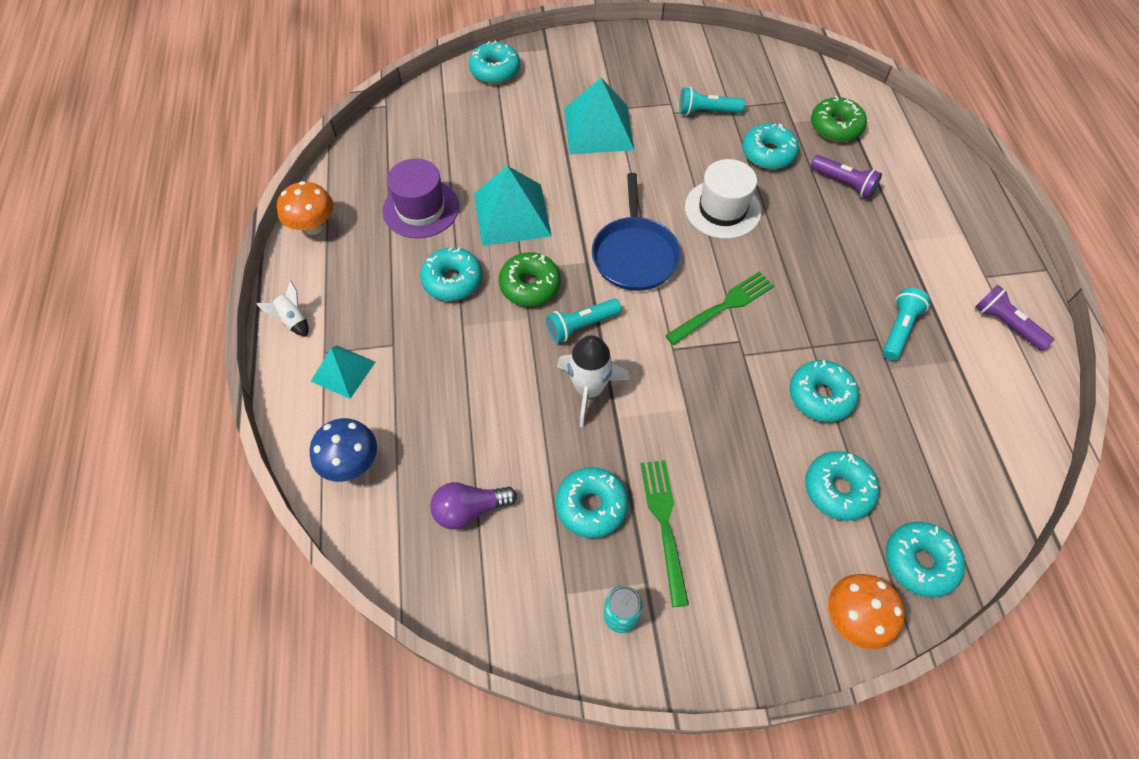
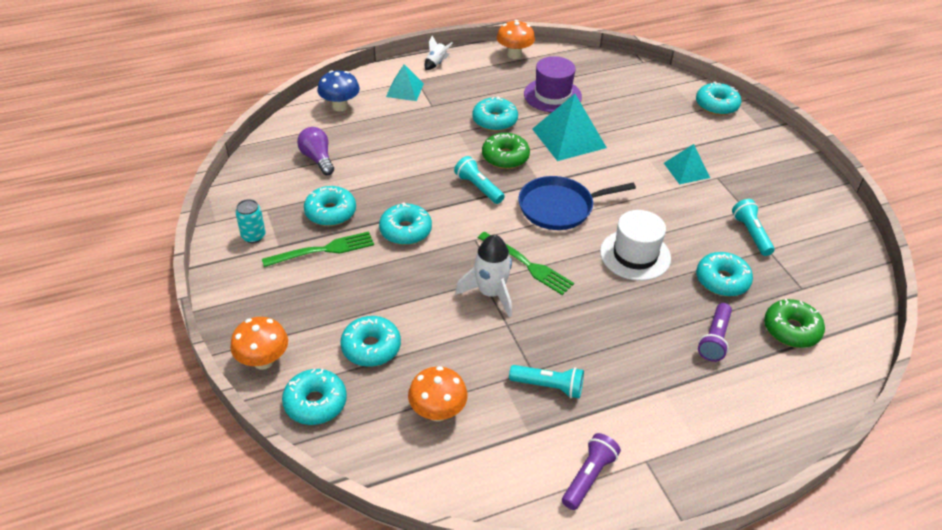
camera: 75 degrees right, 15 degrees down
white rocket [557,335,629,427] -> white rocket moved to [455,235,512,317]
turquoise pyramid [564,78,634,154] -> turquoise pyramid [664,144,710,184], size x0.60
turquoise donut [790,360,859,422] -> turquoise donut moved to [379,202,432,245]
none -> orange mushroom [408,366,468,421]

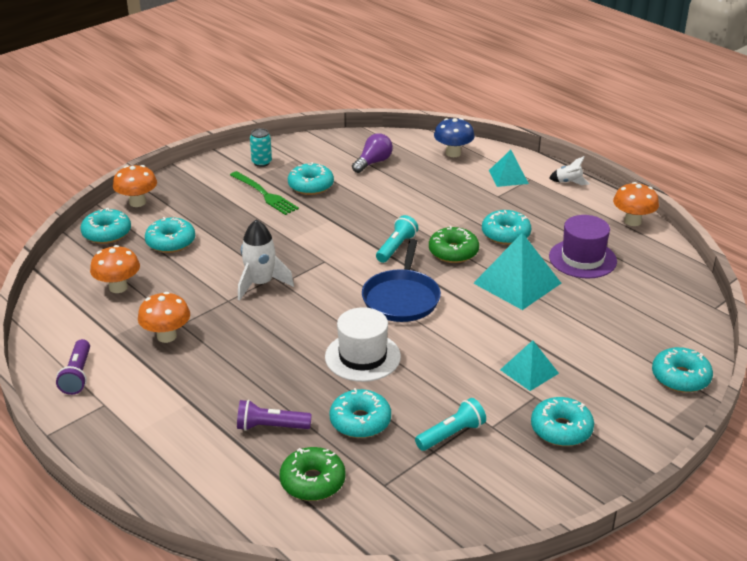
camera: 70 degrees right, 10 degrees down
turquoise donut [379,202,432,245] -> turquoise donut moved to [531,397,594,446]
green fork [478,232,574,295] -> none
turquoise flashlight [509,365,584,398] -> orange mushroom [138,292,190,343]
blue pan [518,176,636,230] -> blue pan turned 135 degrees counterclockwise [362,239,441,322]
purple flashlight [562,433,621,510] -> purple flashlight turned 75 degrees clockwise [56,339,90,395]

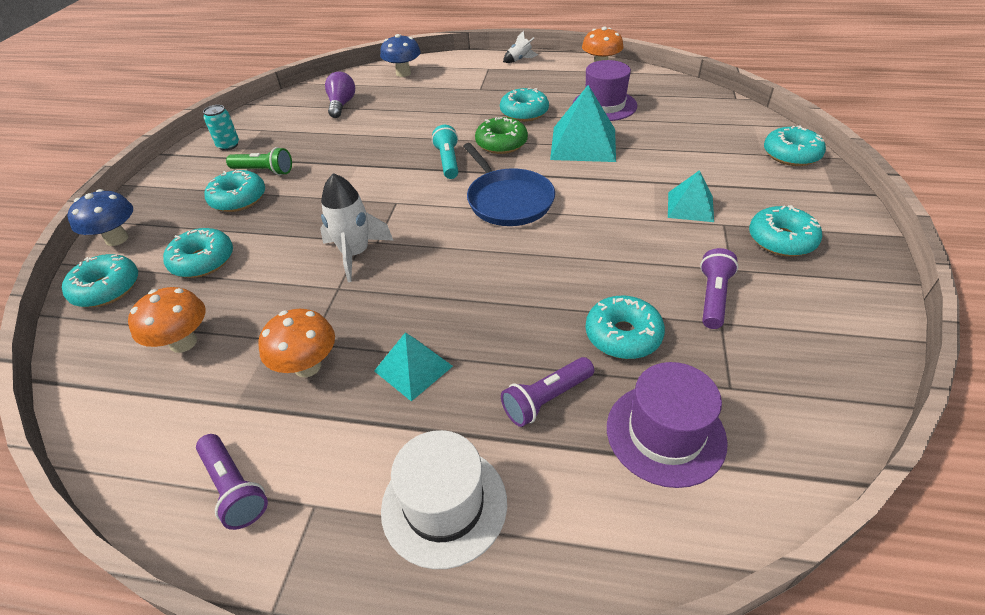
camera: 35 degrees left, 10 degrees up
orange mushroom [113,165,157,207] -> blue mushroom [68,189,133,246]
green fork [230,171,299,215] -> green flashlight [226,147,292,175]
green donut [280,447,345,501] -> purple hat [607,362,728,488]
turquoise donut [288,162,334,195] -> turquoise donut moved to [204,170,265,212]
white hat [325,307,401,382] -> white hat moved to [381,430,507,569]
turquoise flashlight [415,398,486,451] -> purple flashlight [700,248,738,329]
turquoise pyramid [489,150,529,187] -> turquoise pyramid moved to [374,332,453,402]

